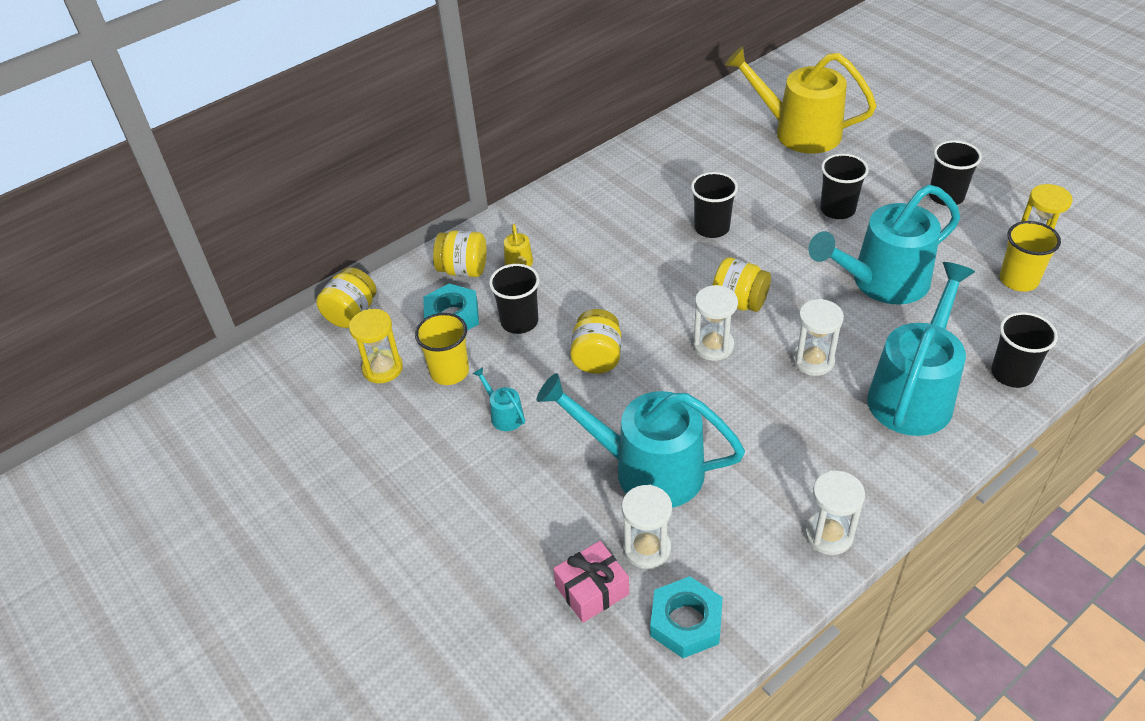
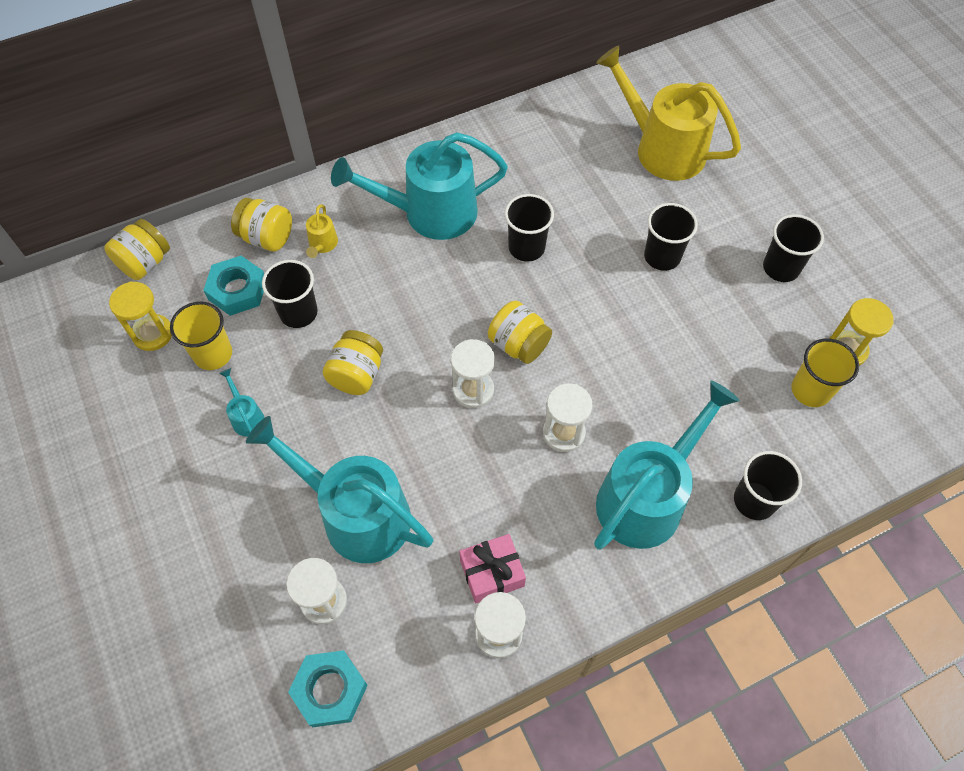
camera: 10 degrees right, 15 degrees up
pink gift [553,541,629,623] -> pink gift moved to [459,534,526,604]
turquoise watering can [808,185,960,305] -> turquoise watering can moved to [331,132,508,240]

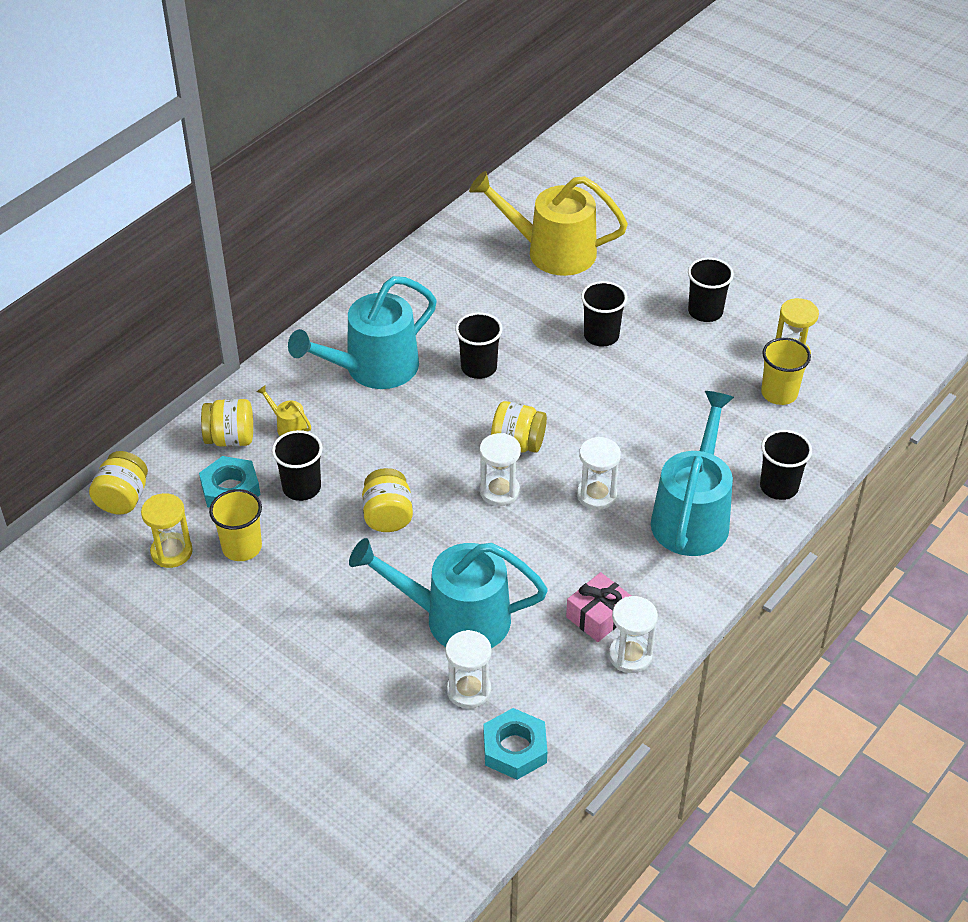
camera: 25 degrees left, 15 degrees down
turquoise watering can [219,368,265,437] -> none
yellow watering can [306,204,338,258] -> yellow watering can turned 150 degrees clockwise [257,385,311,436]

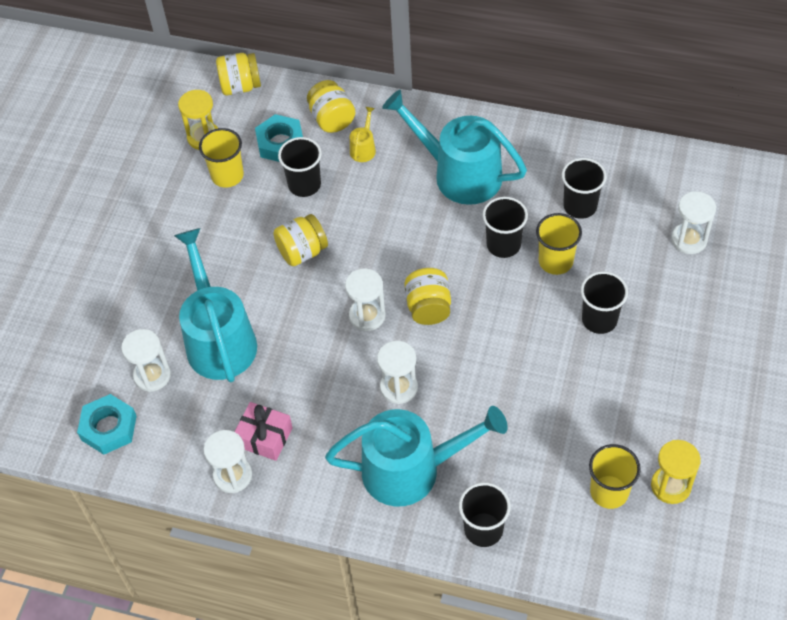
camera: 70 degrees right, 10 degrees up
yellow watering can [469,171,628,276] -> white hourglass [671,191,716,254]
black cup [688,258,734,322] -> black cup moved to [562,158,607,219]
none -> yellow cup [536,213,582,275]

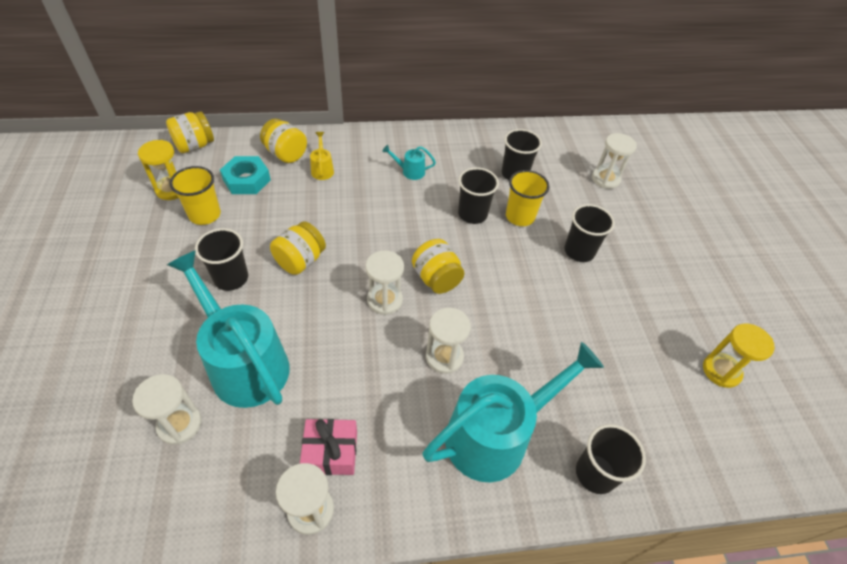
camera: 30 degrees left, 5 degrees down
turquoise nut [77,394,137,455] -> none
black cup [278,137,322,197] -> black cup moved to [195,228,248,291]
turquoise watering can [382,90,527,205] -> turquoise watering can [382,145,436,180], size x0.40
yellow cup [589,444,641,509] -> none

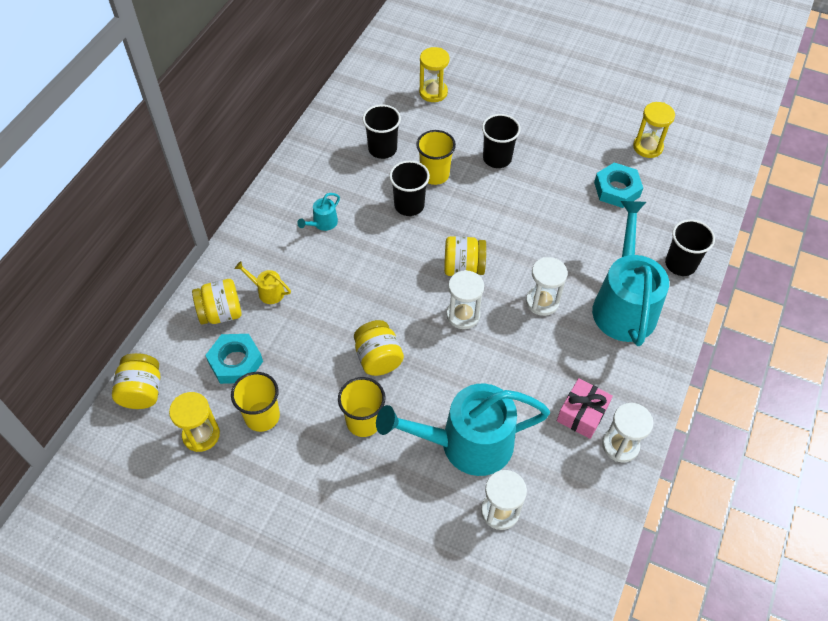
camera: 55 degrees left, 5 degrees up
black cup [195,228,248,291] -> yellow cup [338,377,386,437]
white hourglass [592,133,637,189] -> yellow hourglass [419,47,450,102]
none -> turquoise nut [594,163,643,208]

